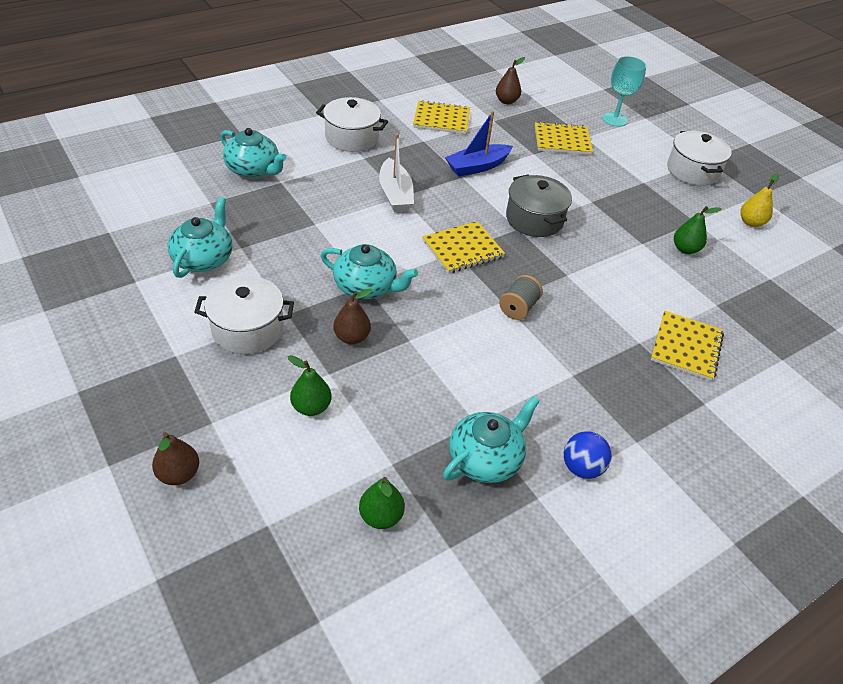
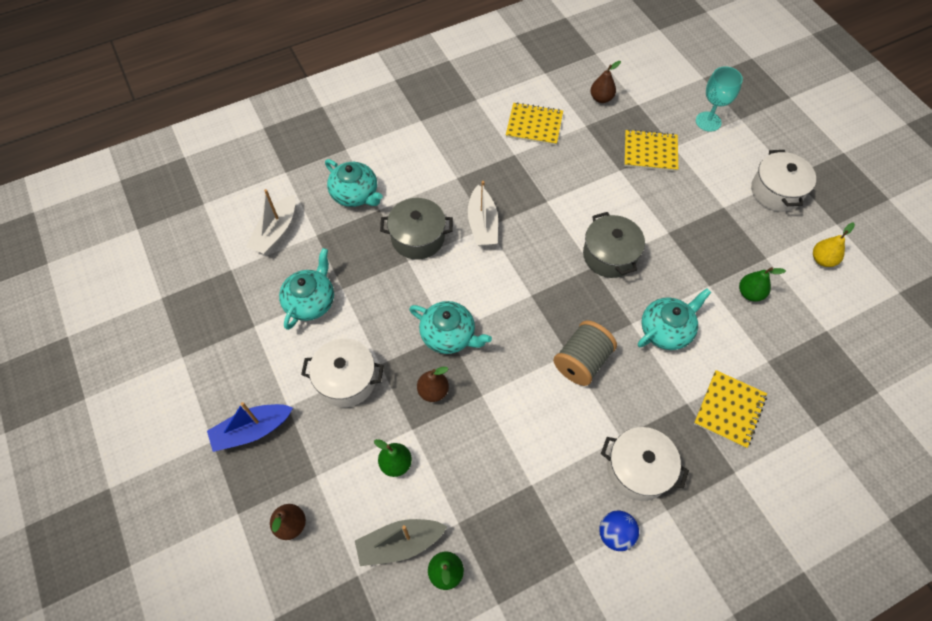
camera: 10 degrees right, 15 degrees up
white pot [316,97,388,152] -> white pot moved to [601,427,689,501]
yellow notebook [422,221,505,274] -> none
turquoise teapot [443,396,540,483] -> turquoise teapot moved to [638,288,712,350]
blue boat [445,111,513,177] -> blue boat moved to [207,402,293,452]
grey spool [499,275,543,320] -> grey spool [553,321,617,386], size x1.56
none -> white boat [246,189,295,254]
none -> grey boat [355,519,448,566]
none -> grey pot [380,198,453,260]

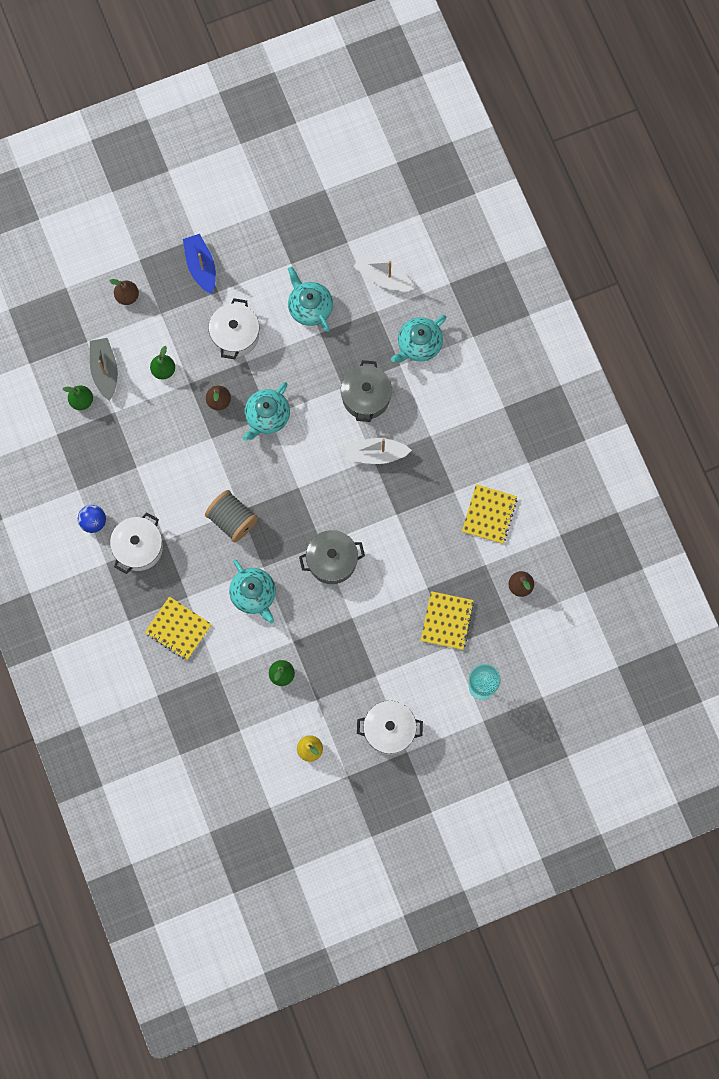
camera: 95 degrees right, 15 degrees up
turquoise teapot [279,248,334,330] -> turquoise teapot turned 150 degrees counterclockwise [288,267,333,332]

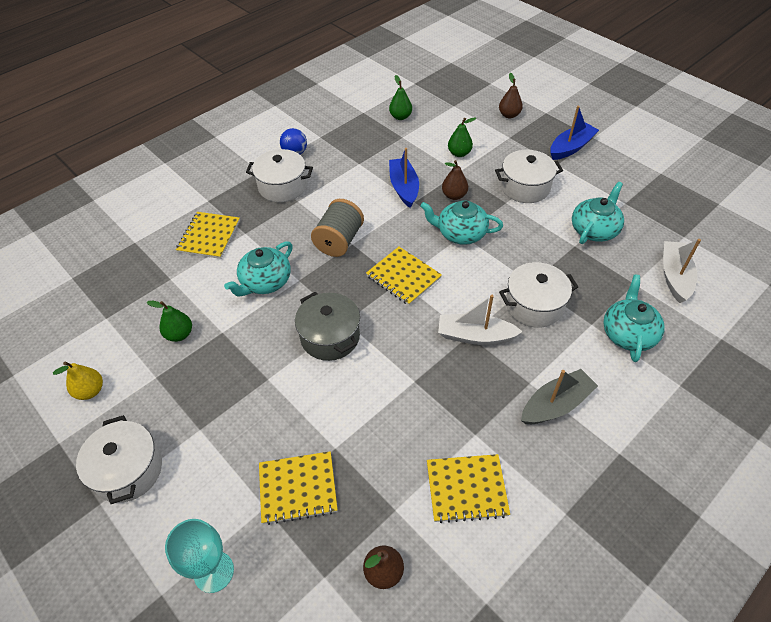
camera: 70 degrees right, 25 degrees down
grey boat [90,338,118,401] -> grey boat moved to [521,369,598,424]
grey pot [341,360,392,422] -> white pot [499,262,578,328]
white boat [346,438,412,464] -> white boat turned 60 degrees counterclockwise [438,295,523,345]
turquoise teapot [391,315,447,363] -> turquoise teapot turned 75 degrees clockwise [603,275,665,362]
none -> yellow notebook [366,247,442,305]
none -> blue boat [389,148,419,208]

